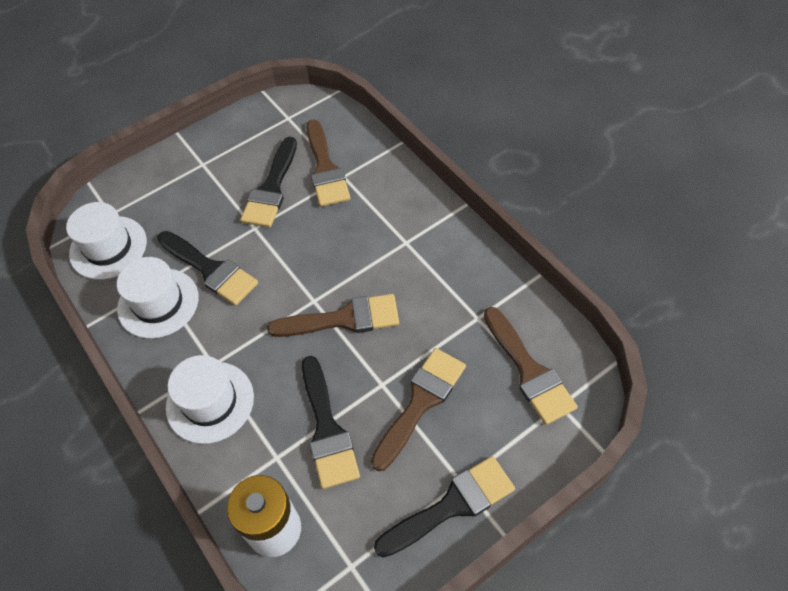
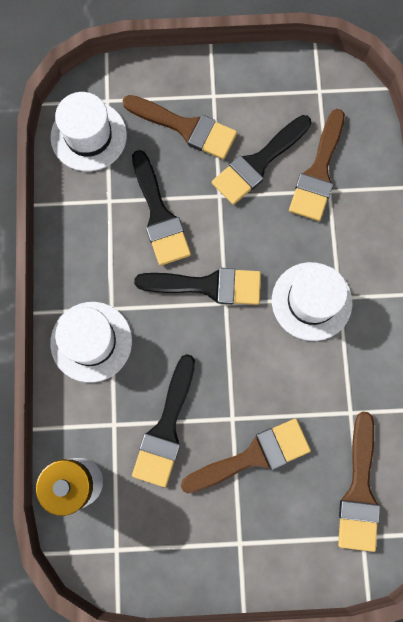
camera: 30 degrees right, 20 degrees up
white hat [117,257,199,338] -> white hat moved to [272,262,352,341]
brown brush [267,294,399,337] -> brown brush moved to [123,95,237,160]
black brush [374,456,515,558] -> black brush moved to [134,268,261,305]

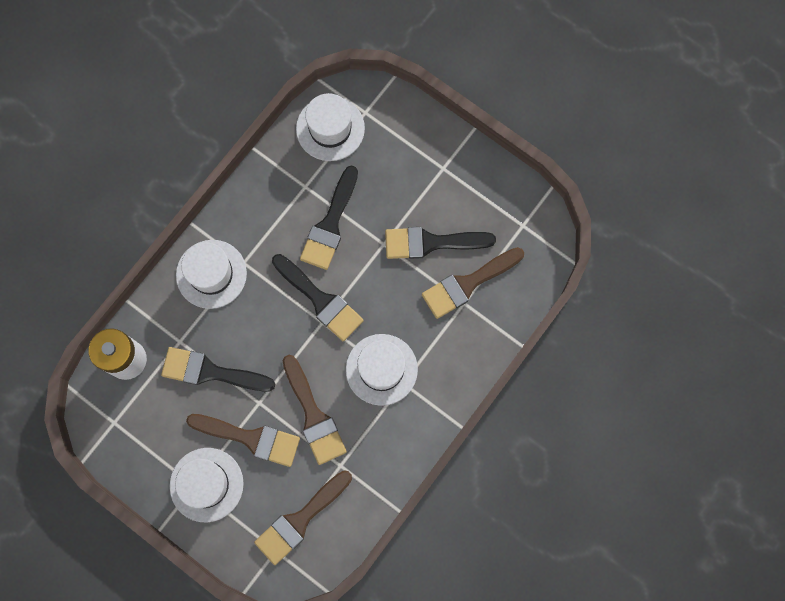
camera: 40 degrees right, 0 degrees up
brown brush [123,95,237,160] -> brown brush moved to [283,355,347,465]
black brush [132,354,195,487] -> black brush turned 45 degrees clockwise [161,347,275,392]
none -> white hat [170,448,244,522]

